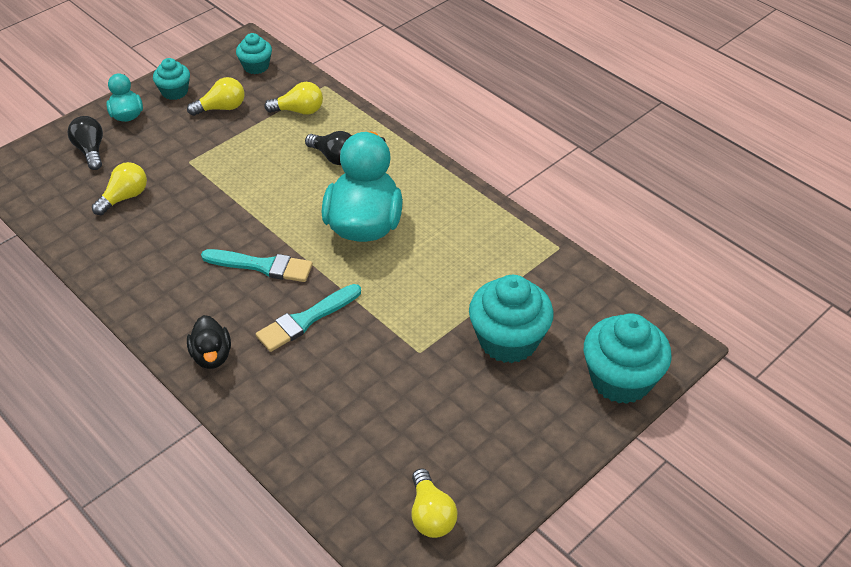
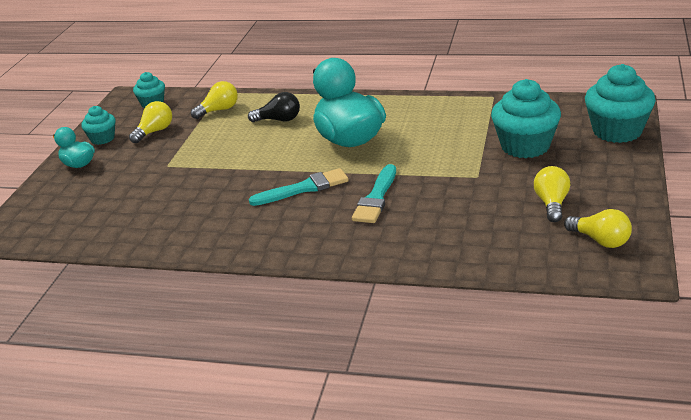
camera: 30 degrees left, 15 degrees down
black light bulb [67,116,103,170] -> none
yellow light bulb [92,162,147,215] -> yellow light bulb moved to [534,166,570,222]
black duck [187,315,231,369] -> none

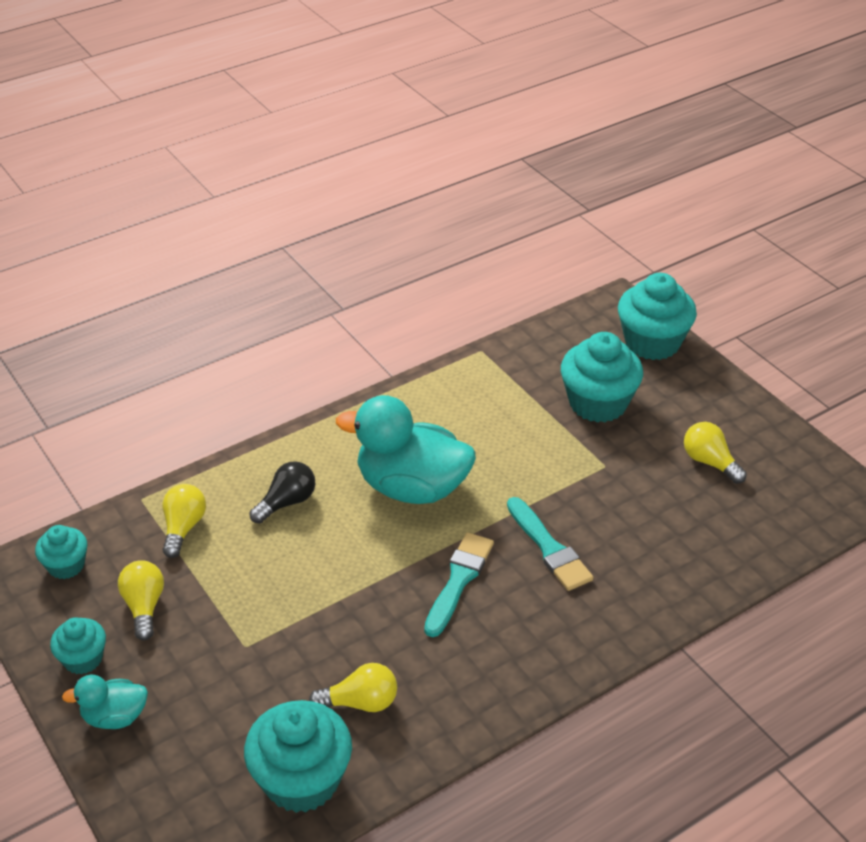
camera: 50 degrees left, 10 degrees up
yellow light bulb [564,209,632,248] -> yellow light bulb moved to [309,663,397,712]
none -> turquoise cupcake [244,700,352,813]

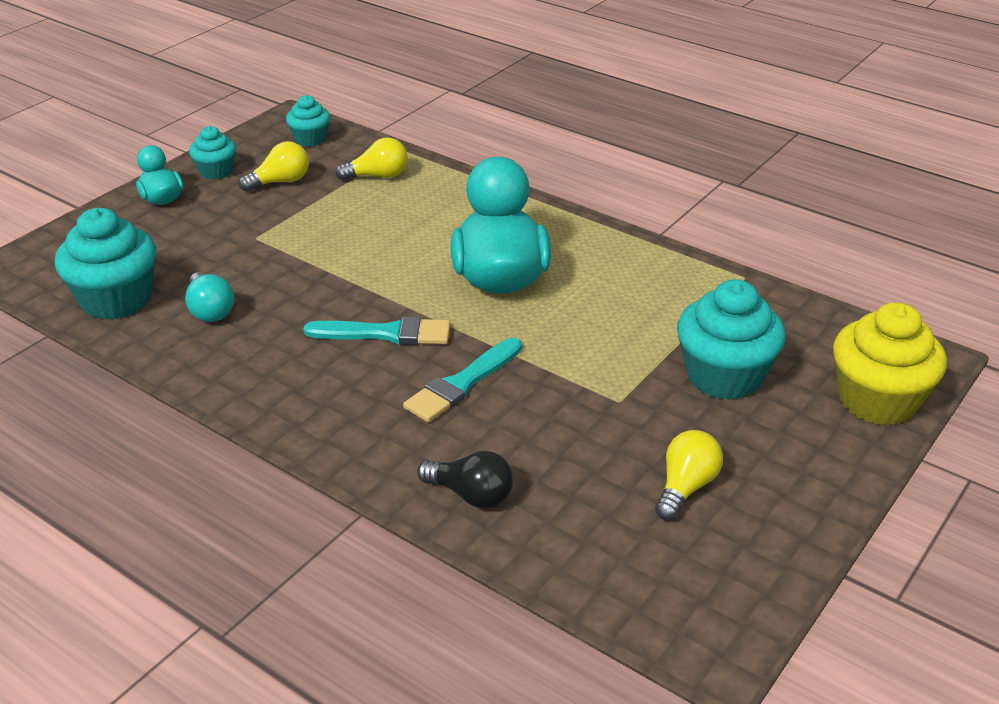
camera: 70 degrees right, 5 degrees down
black light bulb [249,461,315,524] -> black light bulb moved to [417,451,514,509]
yellow light bulb [309,663,397,712] -> turquoise light bulb [185,272,234,322]
turquoise cupcake [618,273,697,360] -> yellow cupcake [833,302,947,426]

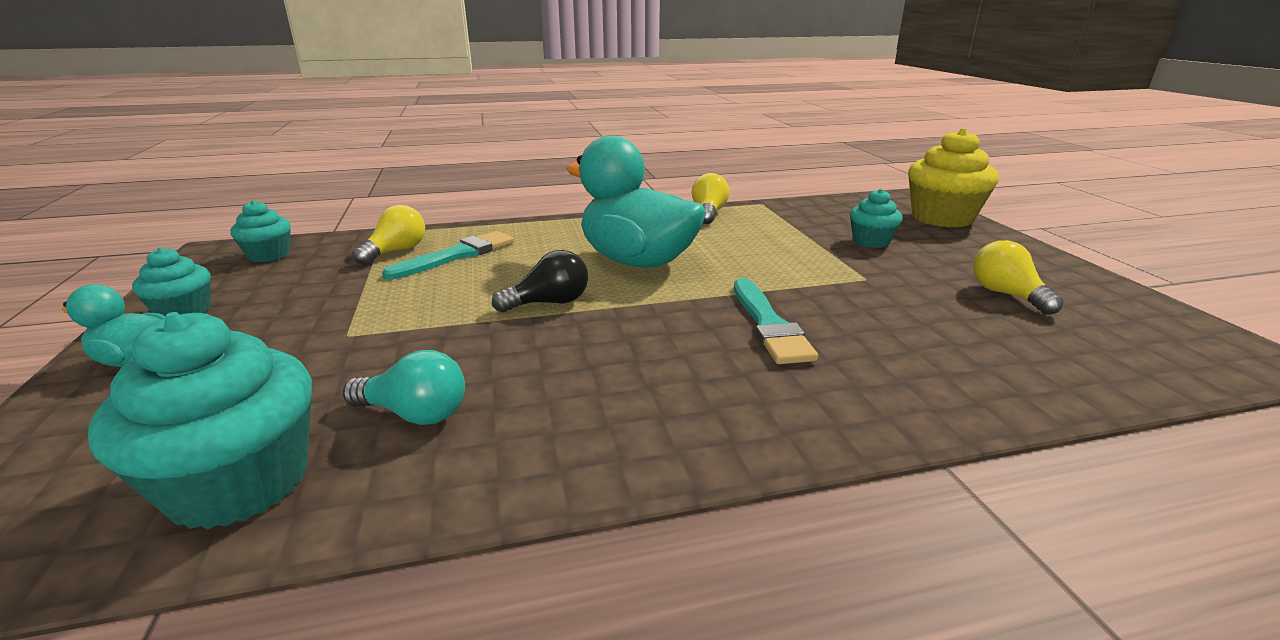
camera: 50 degrees left, 10 degrees down
yellow light bulb [239,141,309,192] -> yellow light bulb moved to [692,173,729,224]
turquoise brush [303,317,450,345] -> turquoise brush moved to [382,231,514,280]
black light bulb [417,451,514,509] -> black light bulb moved to [492,250,588,313]
turquoise cupcake [677,280,786,400] -> turquoise cupcake [850,189,903,248], size x0.56

